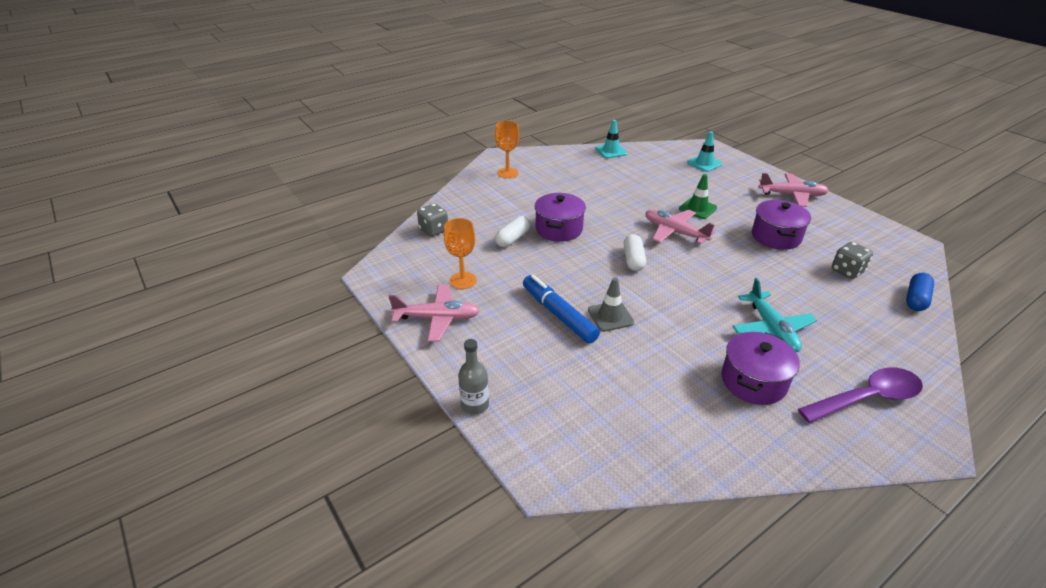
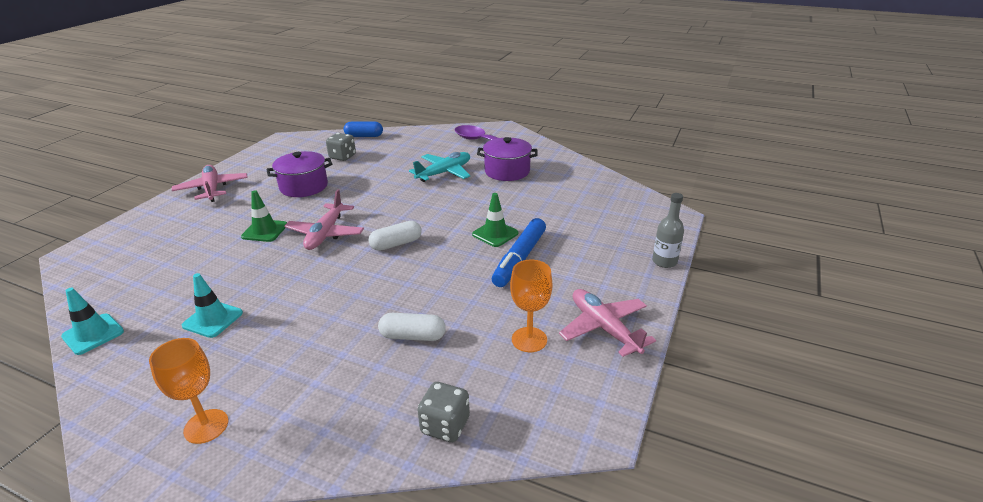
camera: 120 degrees left, 5 degrees down
purple pot [535,193,586,242] -> none
grey traffic cone [588,277,634,332] -> green traffic cone [472,193,519,247]
turquoise traffic cone [687,131,723,172] -> turquoise traffic cone moved to [182,273,243,338]

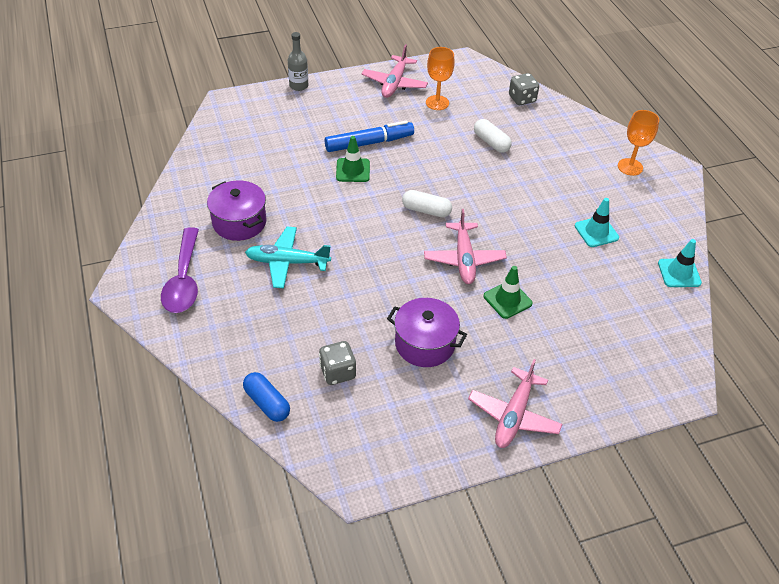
camera: 135 degrees left, 15 degrees up
pink plane [284,189,364,250] -> pink plane turned 120 degrees clockwise [424,209,507,284]

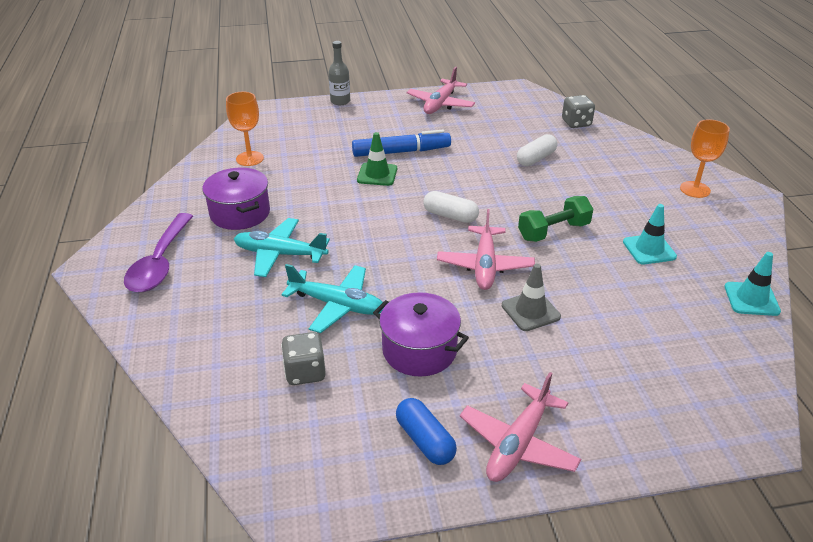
camera: 10 degrees right, 10 degrees down
blue capsule [243,372,290,422] -> blue capsule moved to [396,398,457,465]
orange goblet [426,47,455,110] -> orange goblet moved to [226,92,264,166]
white capsule [474,119,512,153] -> white capsule turned 75 degrees clockwise [517,134,557,166]
green traffic cone [484,266,532,319] -> grey traffic cone [502,264,561,331]
none -> turquoise plane [281,264,383,333]
none -> green dumbbell [518,196,593,242]

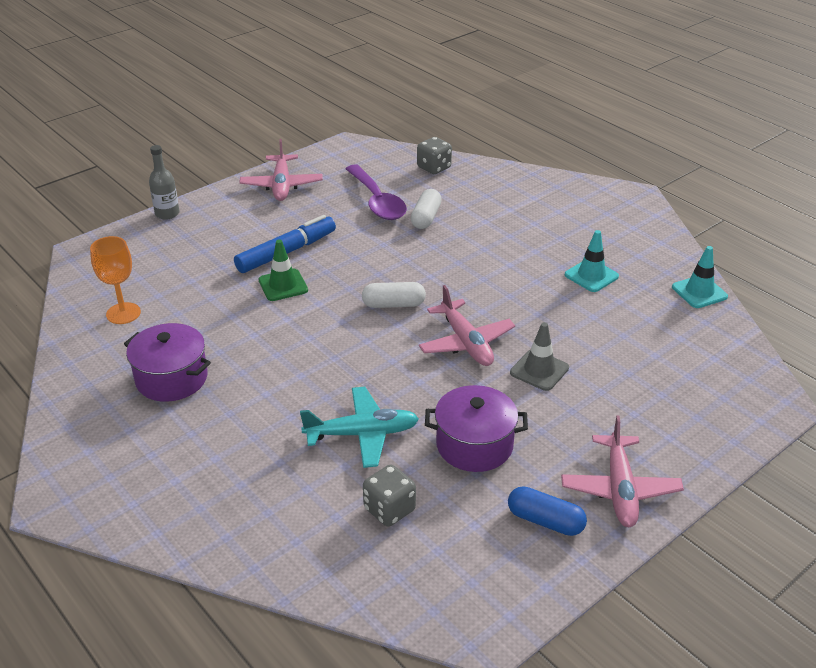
camera: 30 degrees left, 0 degrees up
purple spoon [124,213,193,292] -> purple spoon moved to [345,165,407,220]
turquoise plane [234,218,330,277] -> none
green dumbbell [518,196,593,242] -> none
orange goblet [680,119,730,198] -> none

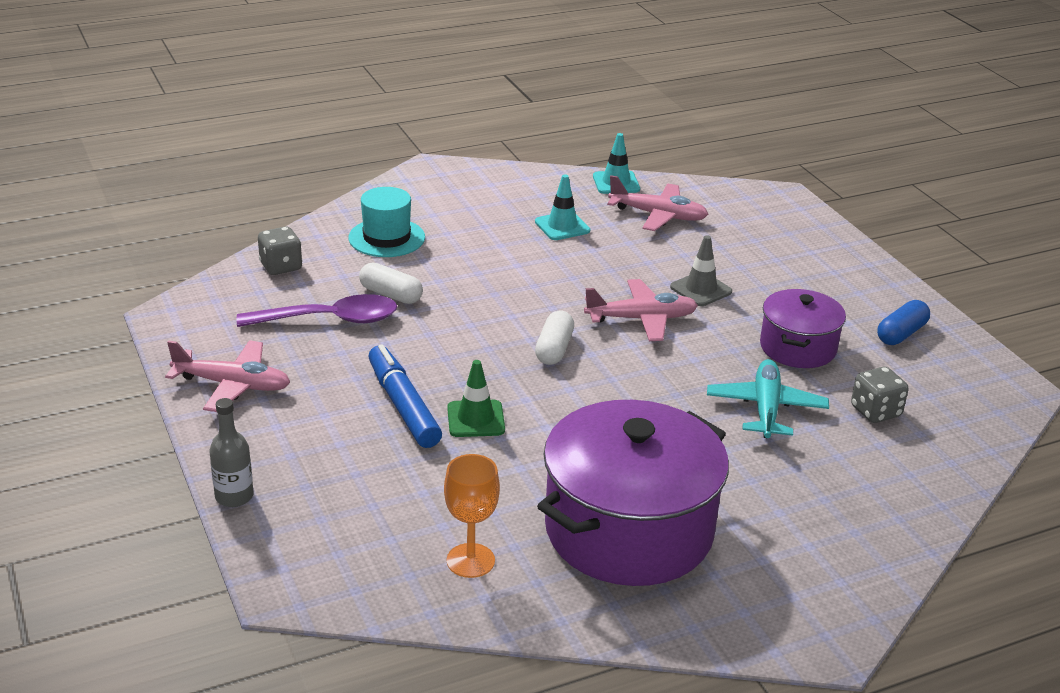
camera: 75 degrees left, 5 degrees down
purple pot [124,323,211,402] -> purple pot [537,400,729,586], size x1.83
pink plane [561,415,684,527] -> pink plane moved to [607,175,708,231]
none -> turquoise hat [348,187,425,257]

